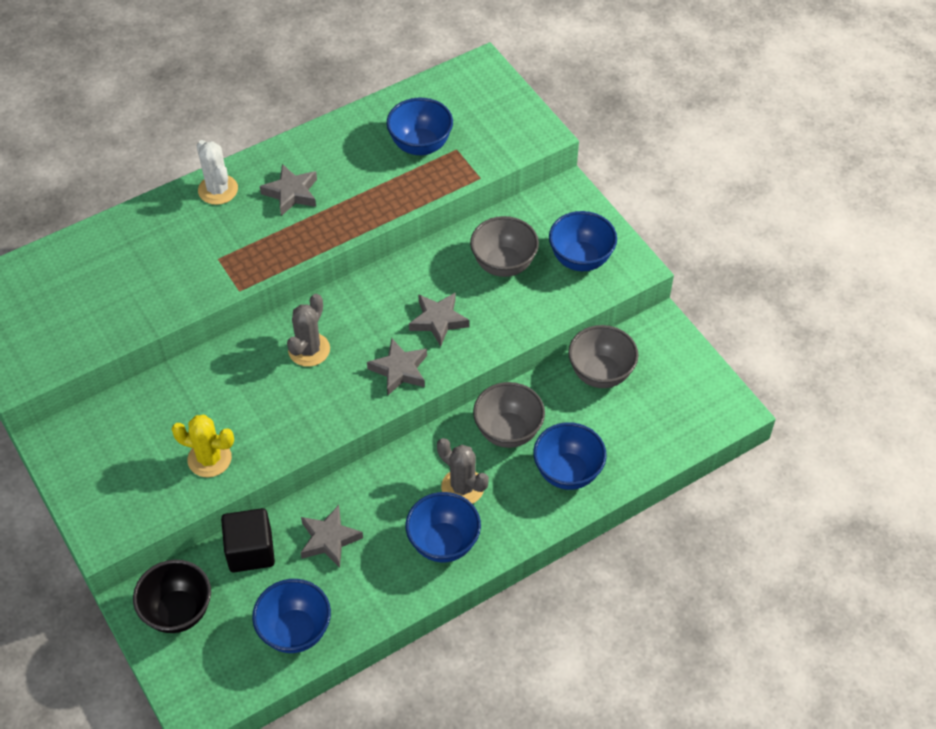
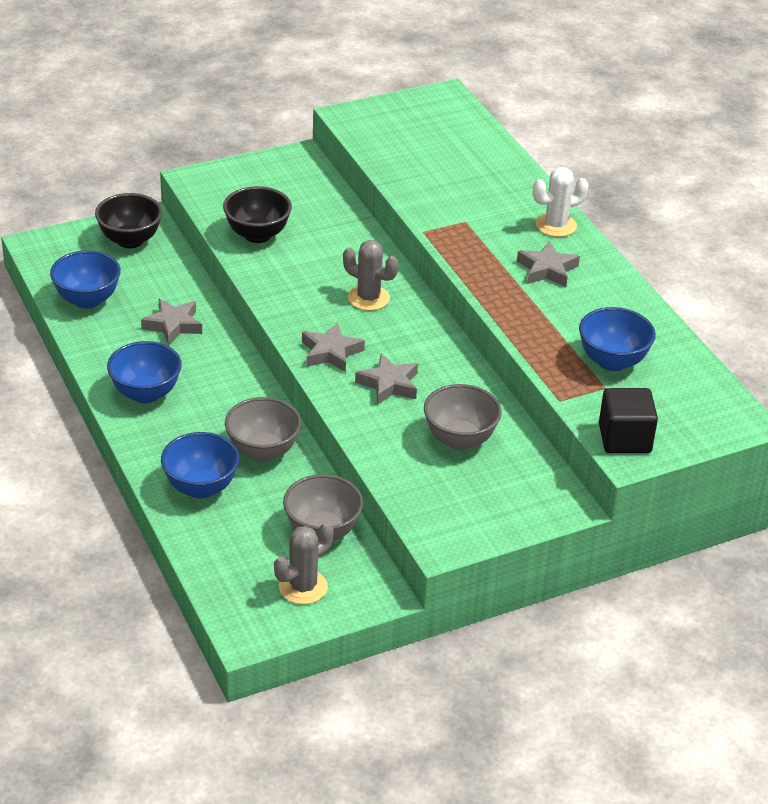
camera: 95 degrees right, 15 degrees down
yellow cactus [172,415,234,478] -> black bowl [223,186,292,243]
black cube [221,508,275,572] -> black cube moved to [599,388,658,453]
grey cactus [437,438,489,504] -> grey cactus moved to [274,522,333,604]
blue bowl [549,211,617,271] -> none

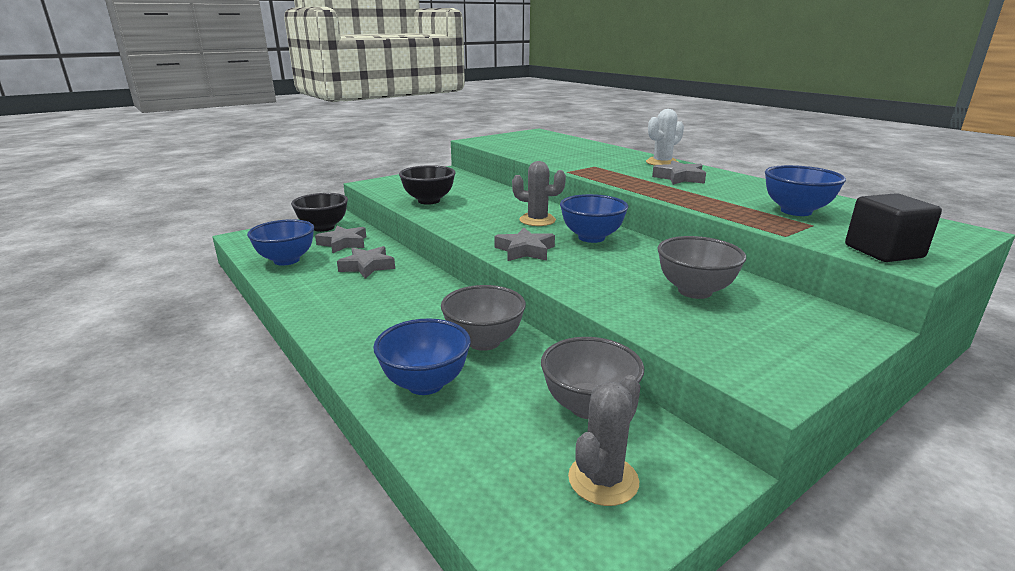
camera: 10 degrees left, 15 degrees down
blue bowl [107,341,182,404] -> blue bowl moved to [560,194,628,243]
grey star [355,354,418,405] -> grey star moved to [315,225,366,253]

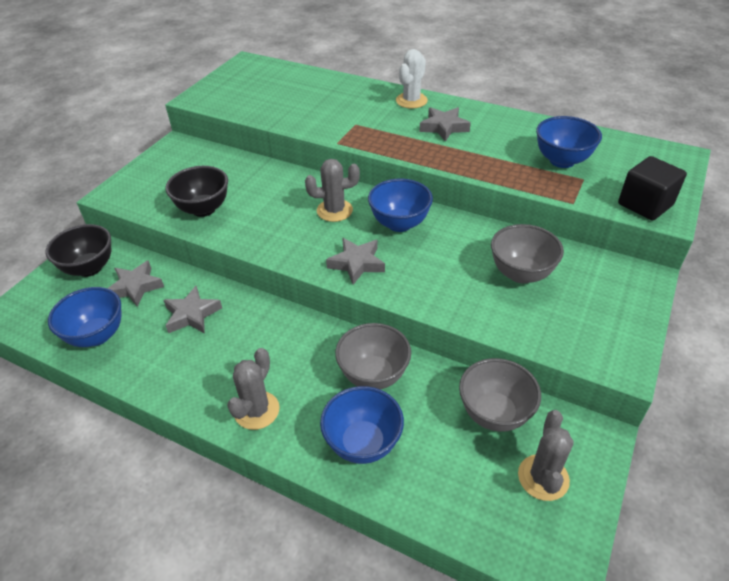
camera: 25 degrees left, 20 degrees up
none -> grey cactus [227,348,280,430]

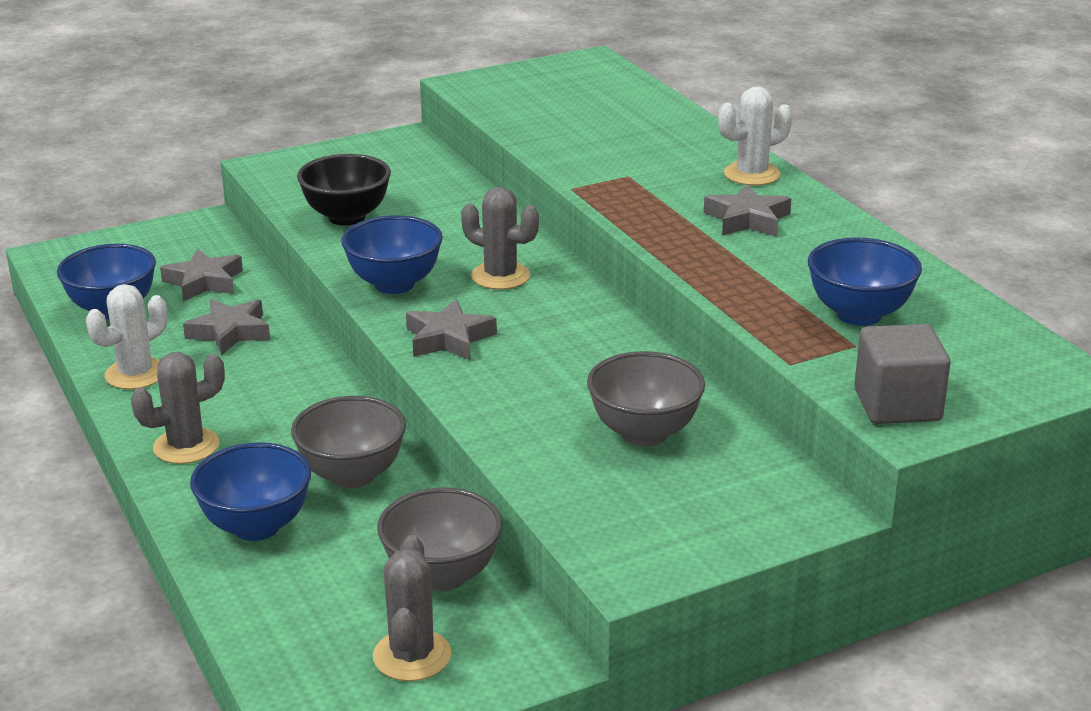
camera: 35 degrees right, 15 degrees down
black bowl [45,224,111,277] -> none
blue bowl [368,179,433,232] -> blue bowl moved to [341,215,443,294]
grey cactus [518,410,574,501] -> grey cactus turned 45 degrees counterclockwise [373,535,451,681]
black cube [618,156,687,221] -> grey cube [854,324,950,424]
none -> white cactus [86,284,167,389]

